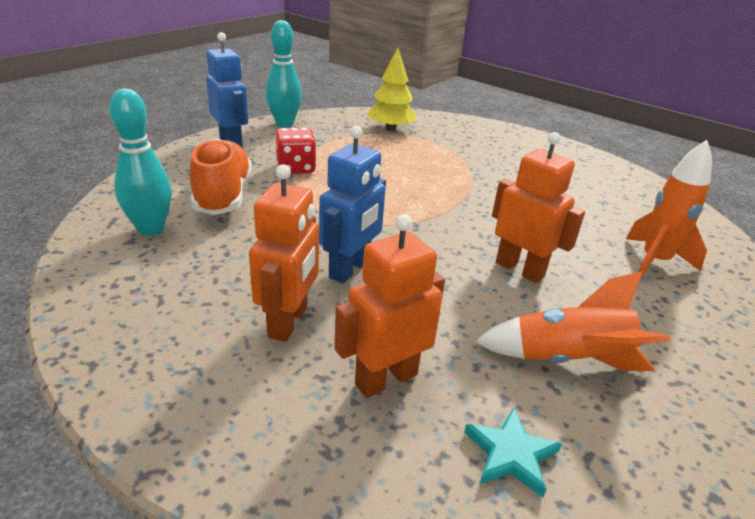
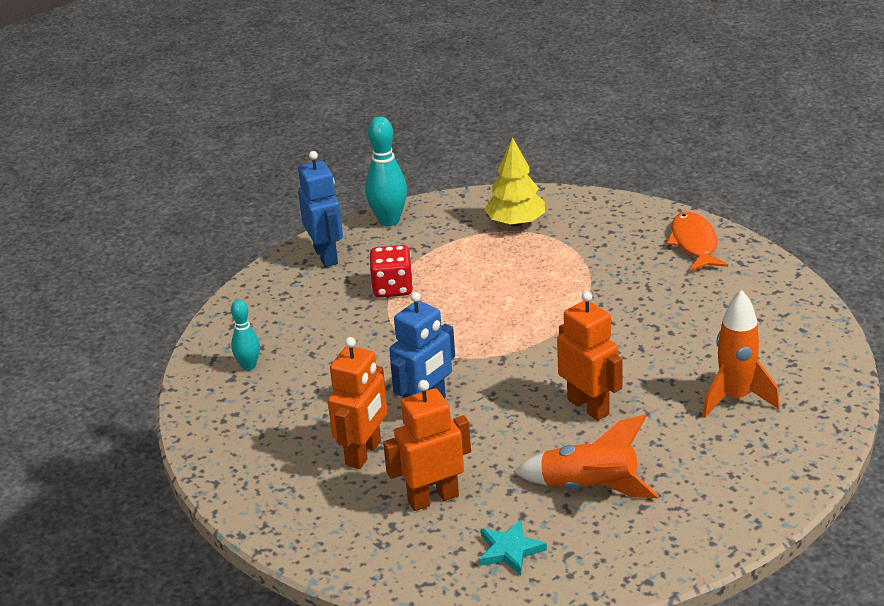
camera: 15 degrees right, 0 degrees up
turquoise bowling pin [109,89,172,236] -> turquoise bowling pin [231,300,260,371], size x0.60
orange shoe [190,139,252,215] -> none
none -> orange fish [666,212,728,271]

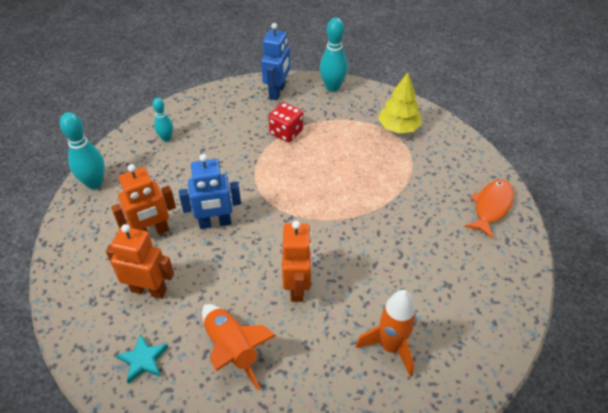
camera: 35 degrees right, 15 degrees up
none -> turquoise bowling pin [60,112,105,189]

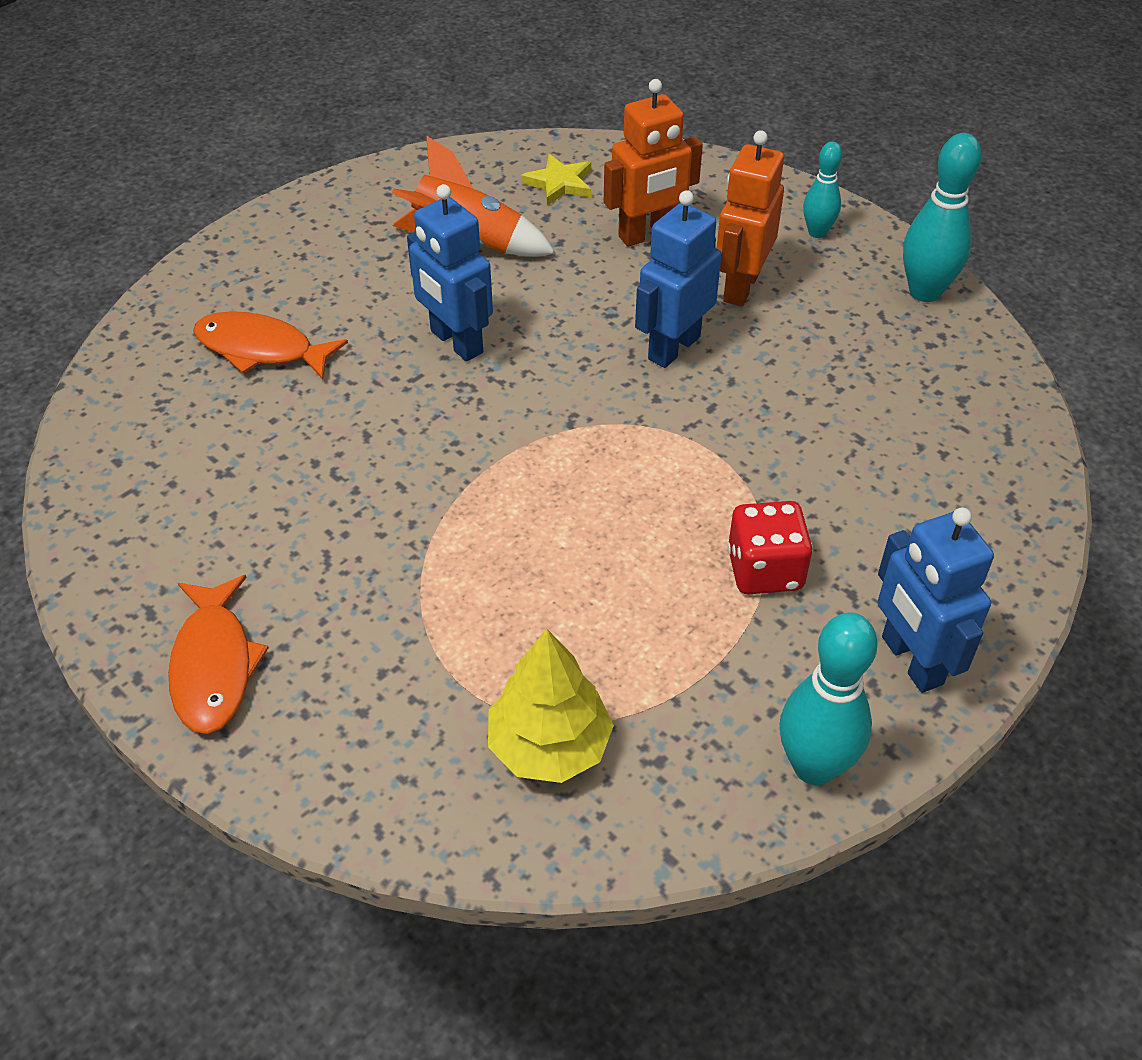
camera: 140 degrees right, 0 degrees up
turquoise star [116,334,168,384] -> yellow star [521,154,591,206]
turquoise bowling pin [153,98,173,142] -> turquoise bowling pin moved to [803,142,842,238]
orange robot [282,221,312,302] -> blue robot [407,184,493,361]
orange rocket [356,290,416,377] -> orange fish [193,311,348,379]

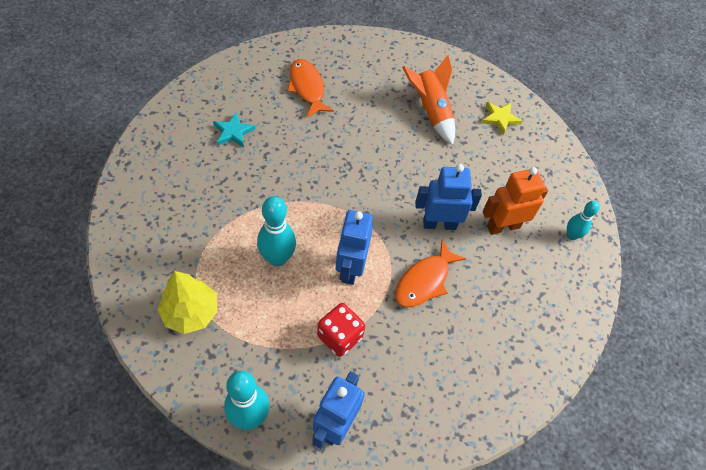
camera: 45 degrees right, 10 degrees up
orange fish [168,575,269,734] -> orange fish moved to [395,240,466,307]
blue robot [407,184,493,361] -> blue robot moved to [336,210,373,285]
orange robot [604,79,703,247] -> none
turquoise bowling pin [903,133,981,302] -> turquoise bowling pin moved to [257,196,296,266]
none -> turquoise star [213,112,256,147]

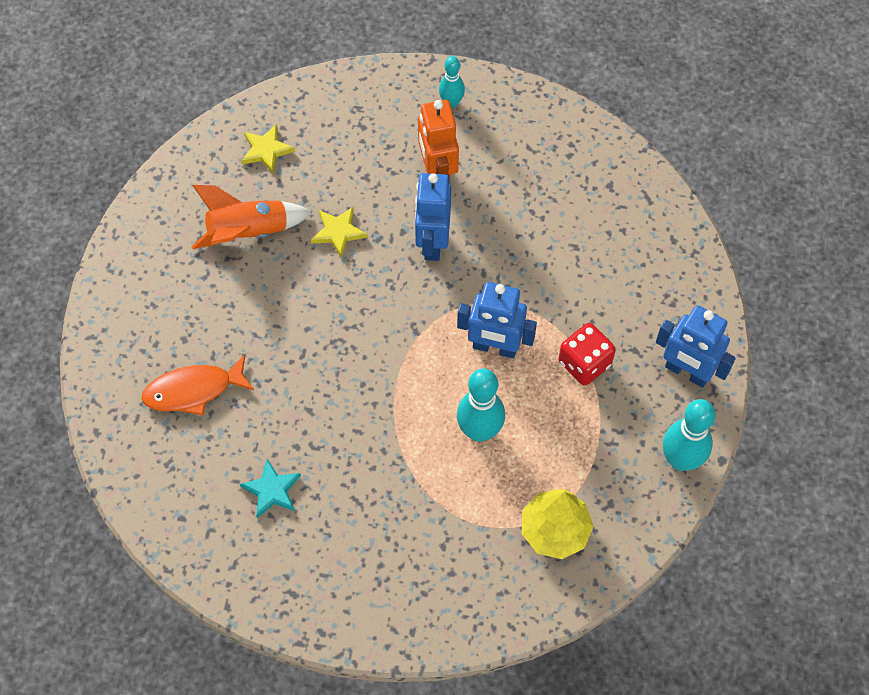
camera: 80 degrees left, 5 degrees up
orange fish [395,240,466,307] -> none
none -> yellow star [311,207,368,258]

